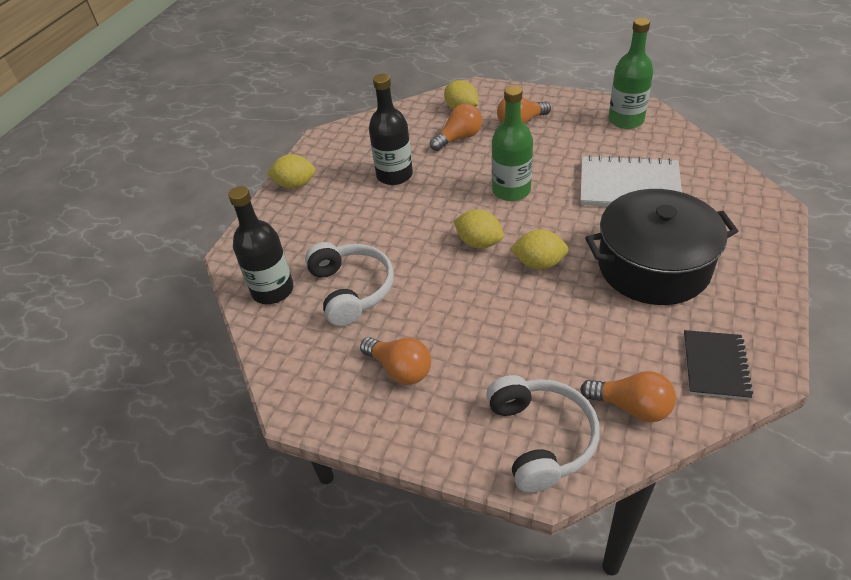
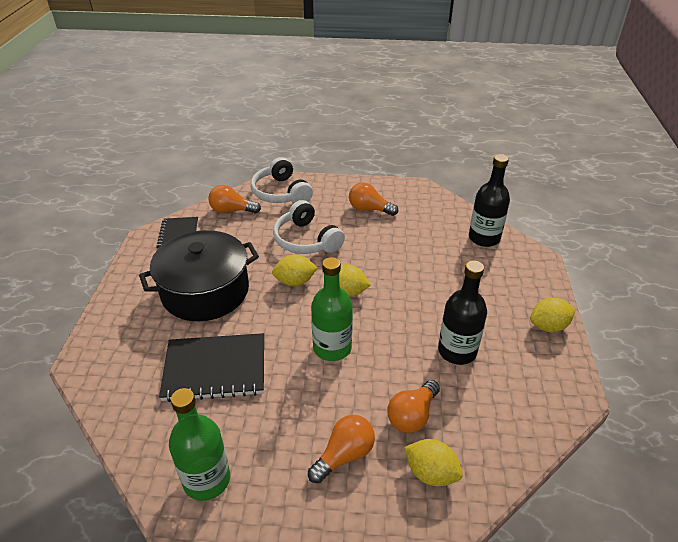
camera: 160 degrees right, 5 degrees down
white headphones [305,242,394,326] -> white headphones moved to [273,200,345,254]
white notebook [580,155,682,206] -> black notebook [159,333,264,402]

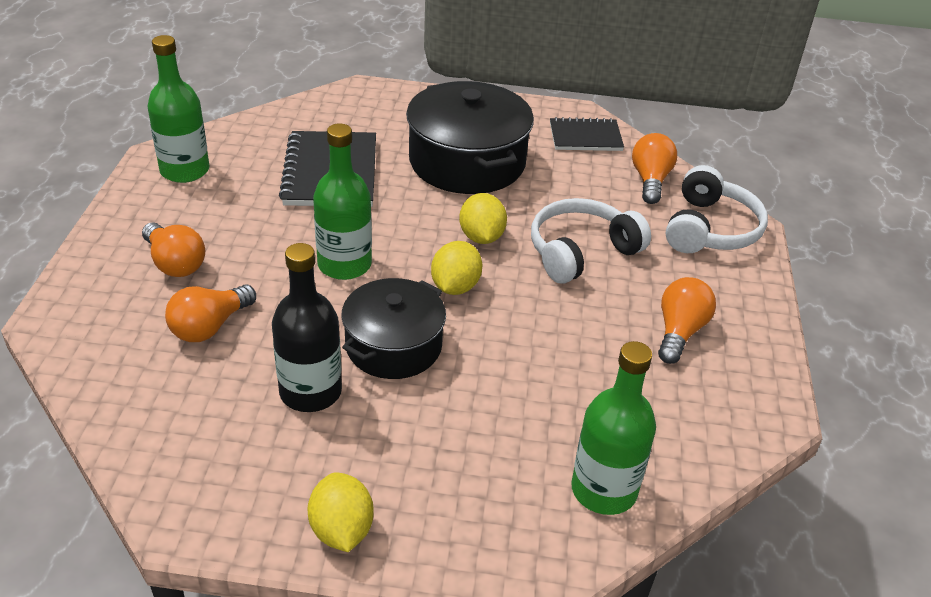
camera: 90 degrees right, 0 degrees up
white headphones [251,157,313,203] -> white headphones turned 135 degrees clockwise [666,165,768,253]
orange light bulb [387,380,440,433] -> orange light bulb turned 90 degrees counterclockwise [165,284,256,342]
yellow lemon [404,439,463,486] -> none
black bottle [469,154,510,247] -> green bottle [571,341,656,515]
none -> black pot [341,278,446,379]

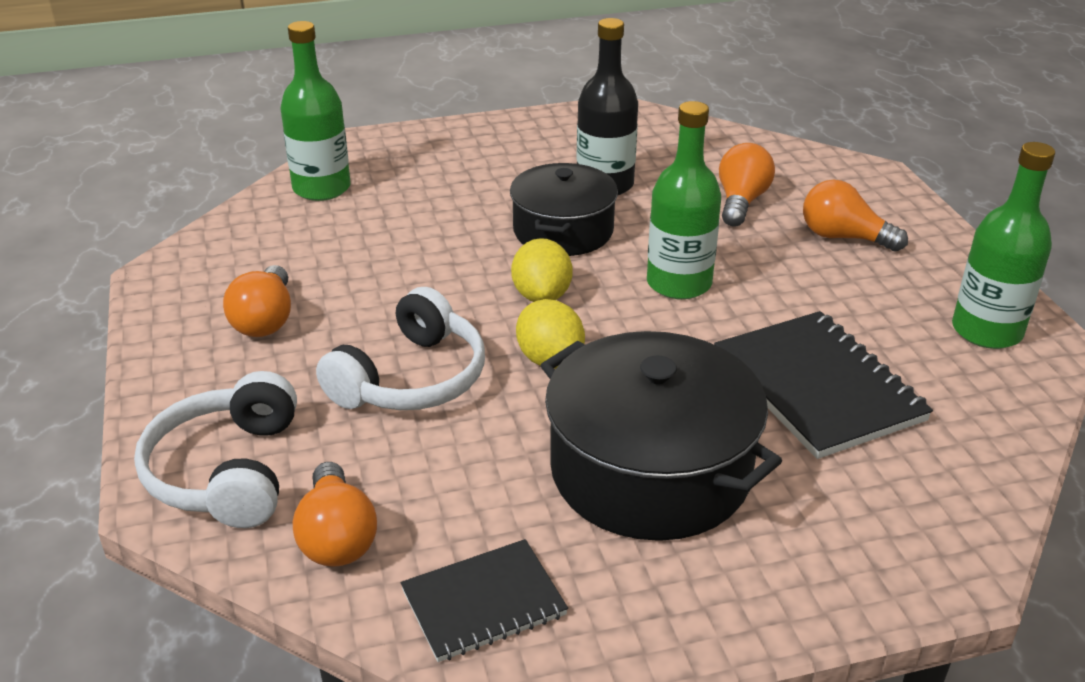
camera: 160 degrees right, 5 degrees down
yellow lemon [307,472,374,552] -> none

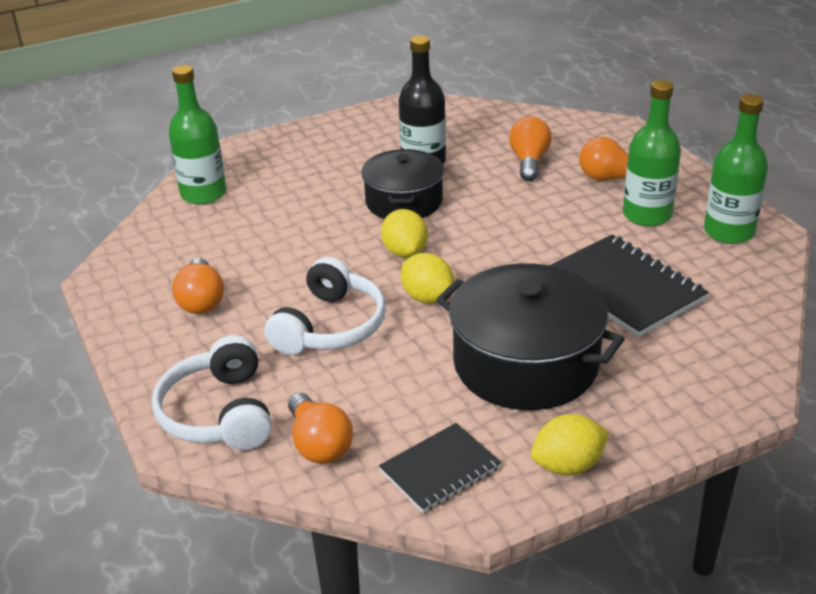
camera: 10 degrees left, 0 degrees up
green bottle [647,101,721,299] -> green bottle moved to [623,80,681,227]
none -> yellow lemon [531,414,609,475]

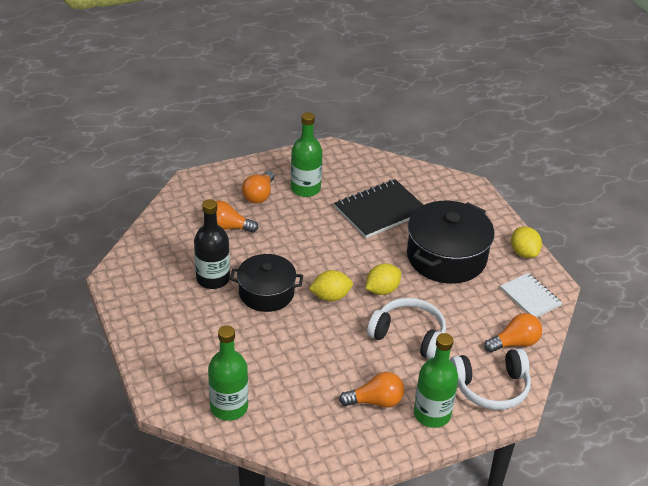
camera: 90 degrees left, 5 degrees up
black notebook [379,423,501,513] -> white notebook [500,273,562,318]
green bottle [704,94,768,244] -> green bottle moved to [414,333,458,428]

